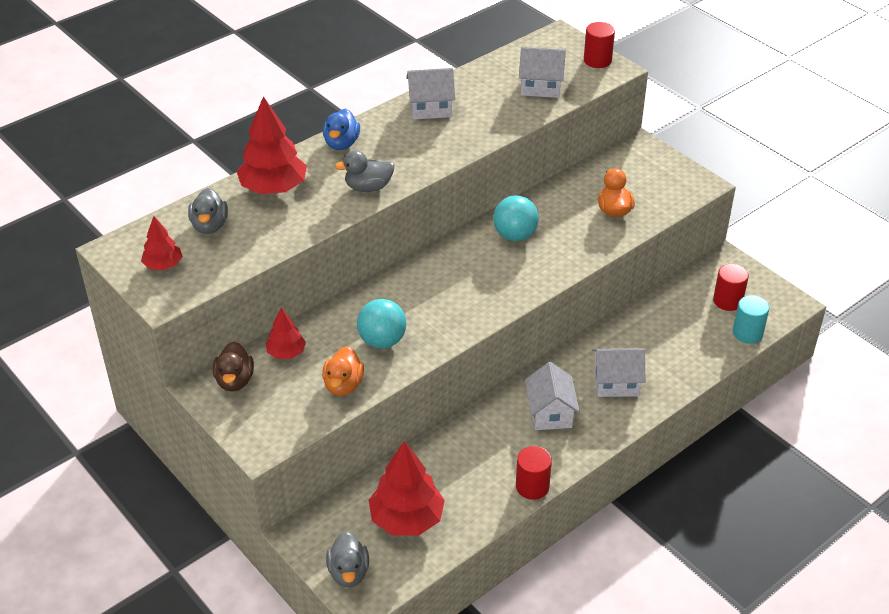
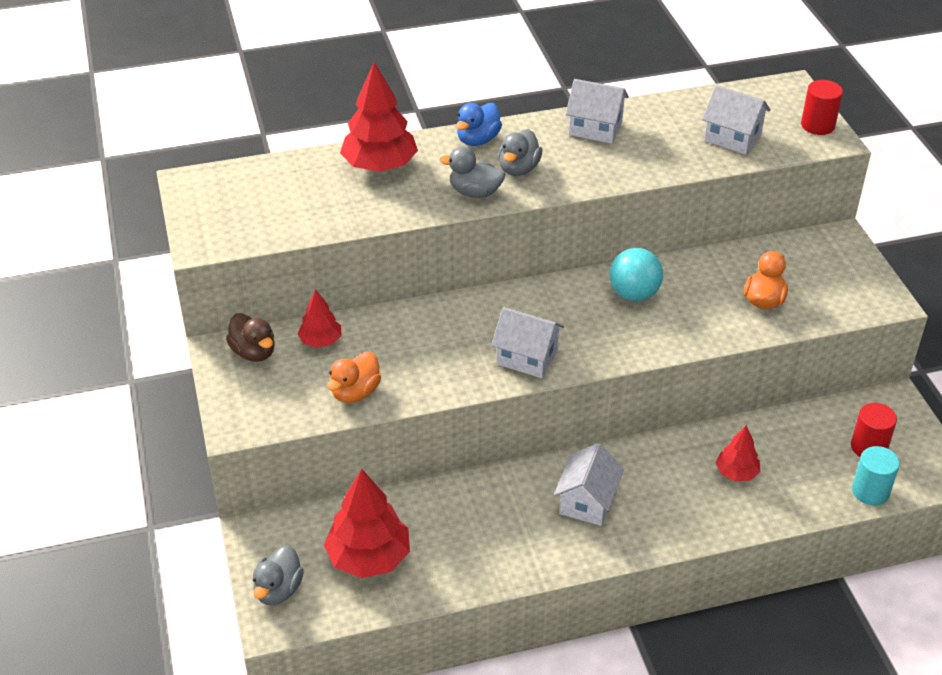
camera: 25 degrees right, 0 degrees up
red tree [141,216,183,270] -> red tree moved to [716,425,760,481]
grey duck [188,188,228,234] -> grey duck moved to [498,129,543,176]
brown duck [213,342,254,391] -> brown duck turned 60 degrees counterclockwise [226,313,275,362]
turquoise ball [357,299,406,348] -> none
red cylinder [516,446,552,500] -> none
white house [592,348,645,397] -> white house moved to [491,307,564,378]

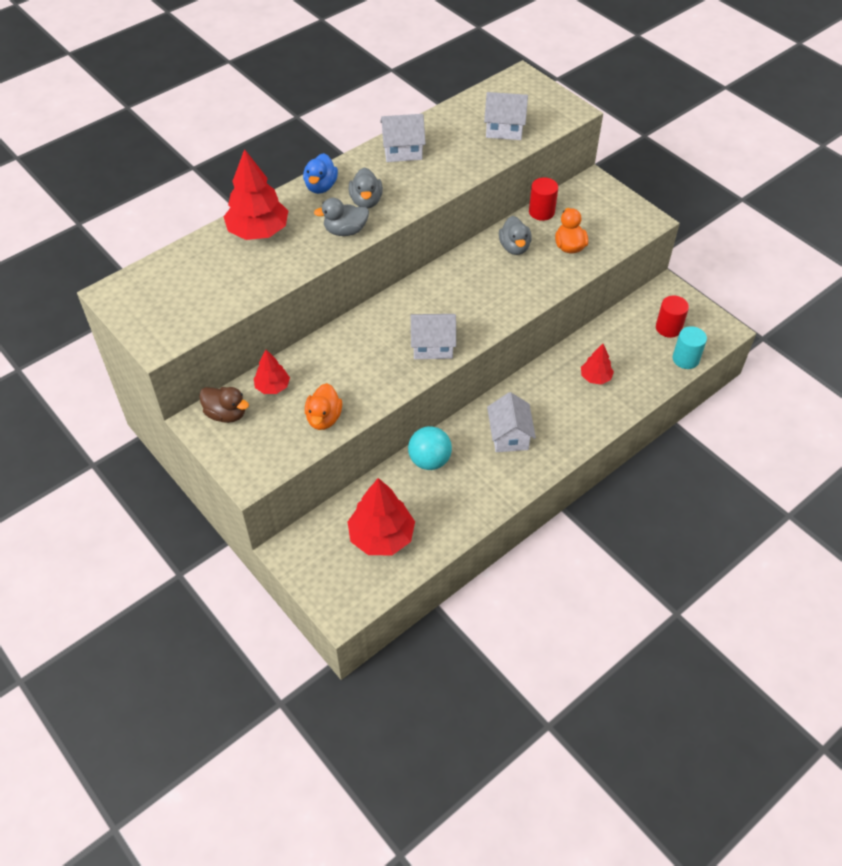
camera: 25 degrees left, 10 degrees up
grey duck [253,545,304,605] -> grey duck moved to [499,216,532,255]
turquoise ball [610,248,663,301] -> turquoise ball moved to [408,426,452,470]
red cylinder [801,80,843,135] -> red cylinder moved to [529,177,558,221]

